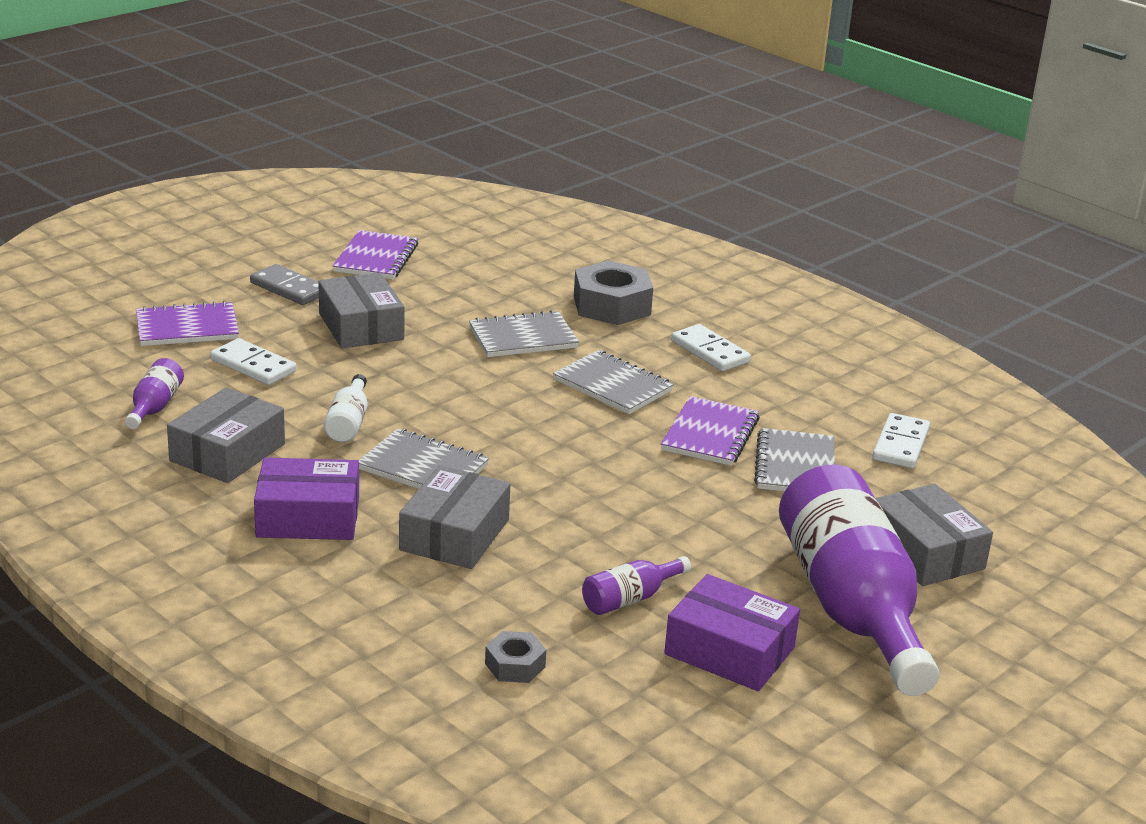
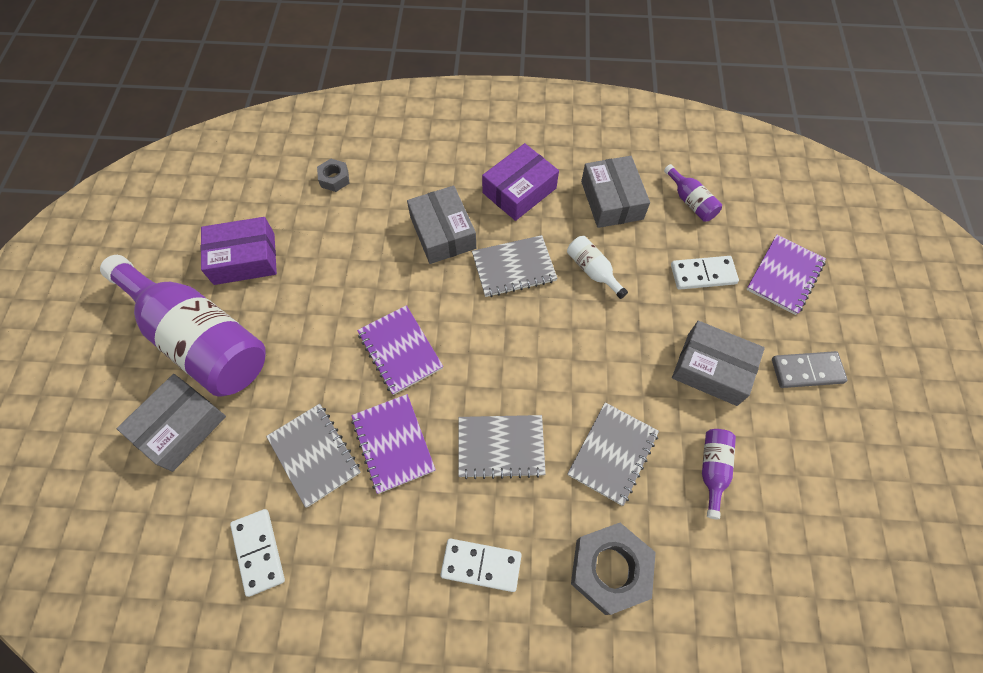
camera: 140 degrees right, 35 degrees up
purple notebook [333,230,418,279] -> purple notebook moved to [357,305,443,395]
purple bottle [582,556,691,615] -> purple bottle moved to [702,429,736,519]
grey box [875,484,993,586] -> grey box turned 75 degrees counterclockwise [117,374,226,472]

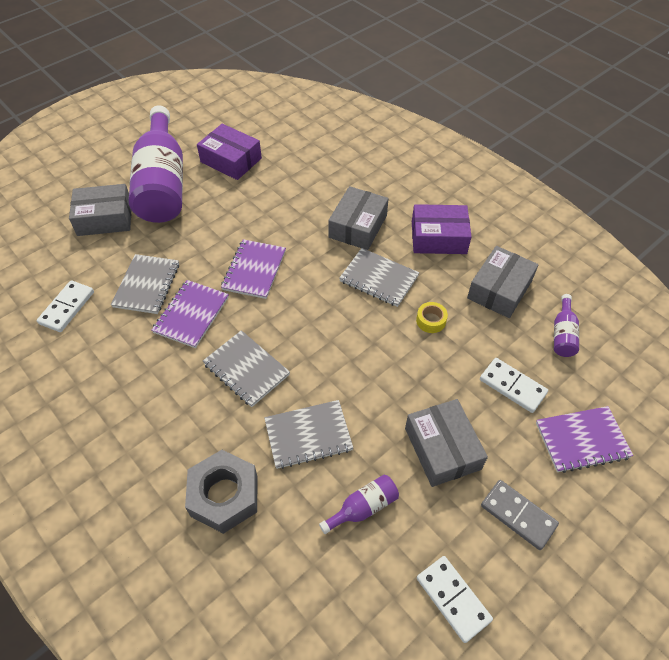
camera: 45 degrees right, 10 degrees down
grey nut [317,159,350,192] -> none
white domino [440,539,522,592] -> white domino moved to [417,556,493,643]
white bottle [567,236,628,299] -> yellow tape [416,302,448,333]

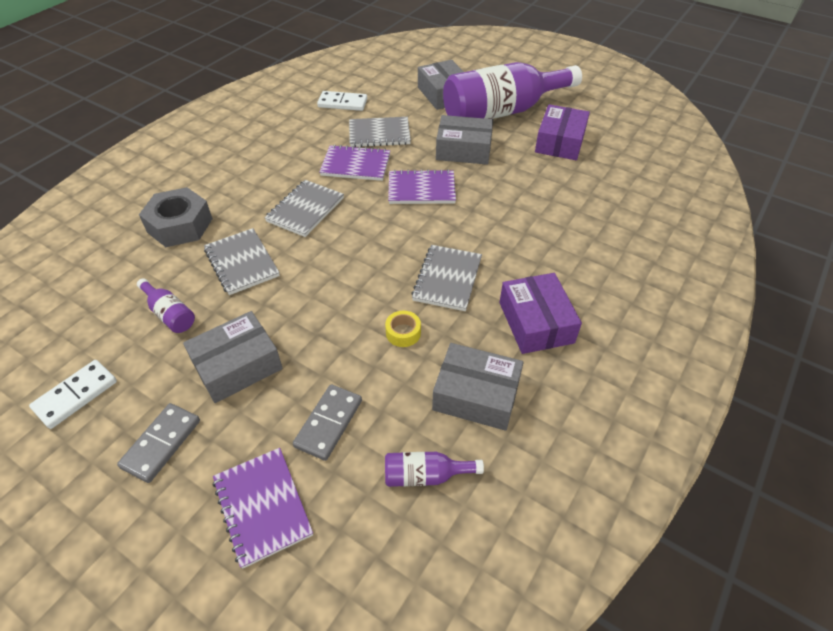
camera: 75 degrees right, 5 degrees down
grey box [328,186,389,250] -> grey box moved to [436,115,493,165]
white domino [480,358,548,413] -> grey domino [293,384,362,461]

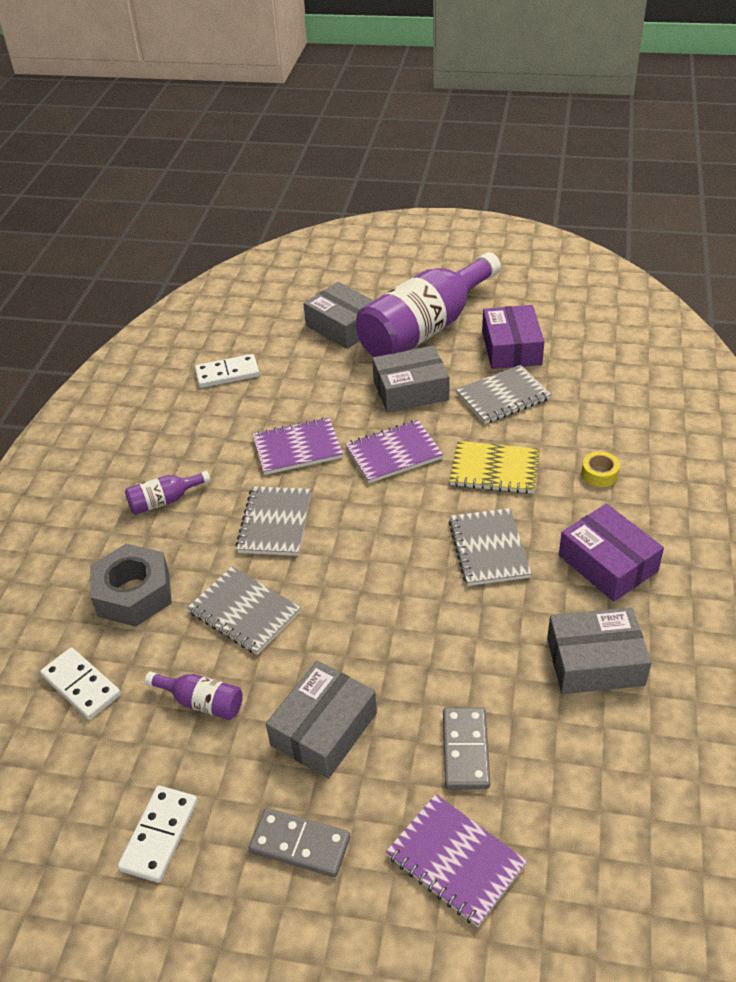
camera: 20 degrees left, 5 degrees down
grey domino [117,403,200,483] -> grey domino turned 75 degrees counterclockwise [249,808,350,877]
grey notebook [349,117,411,147] -> grey notebook moved to [456,365,551,424]
yellow tape [385,311,421,347] -> yellow tape moved to [581,451,620,487]
purple bottle [385,452,484,487] -> purple bottle moved to [125,471,210,515]
none -> white domino [40,647,121,720]
none -> yellow notebook [449,441,540,494]

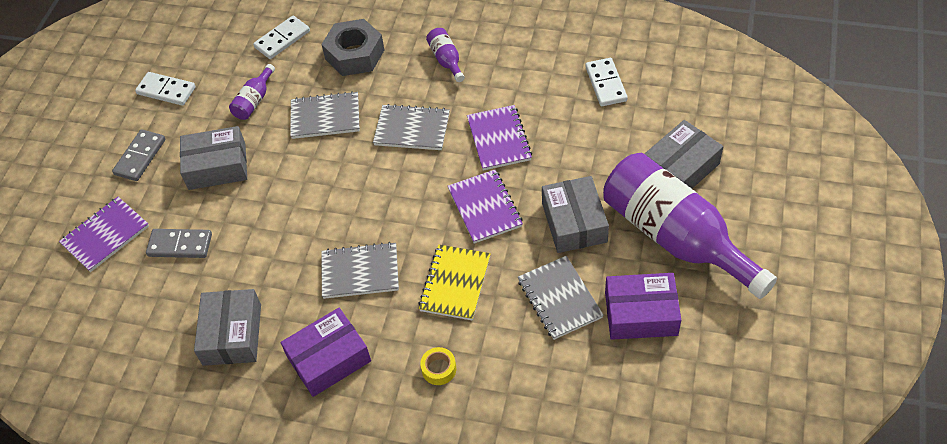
camera: 95 degrees right, 10 degrees up
grey notebook [187,566,301,655] -> grey notebook turned 45 degrees clockwise [290,91,360,139]
grey box [266,660,377,779] -> grey box turned 45 degrees counterclockwise [180,126,247,190]

